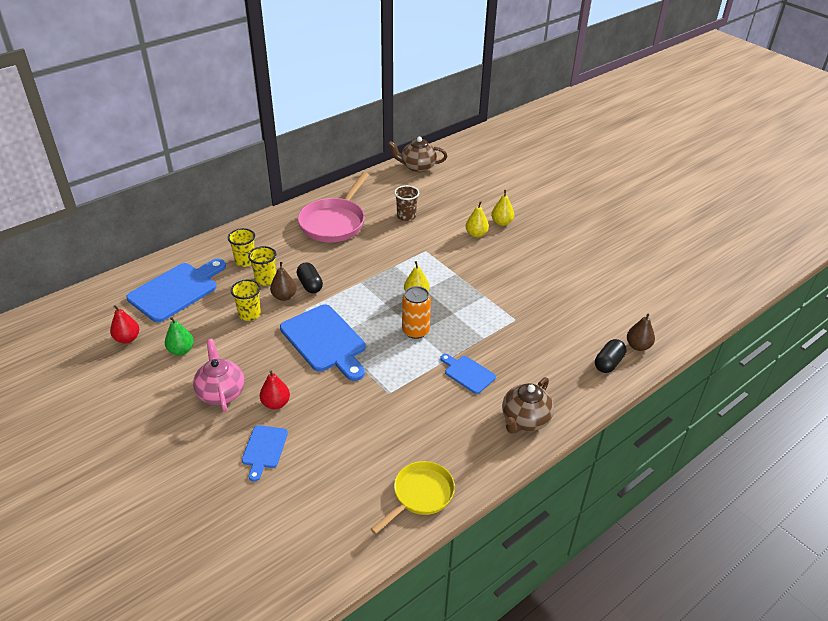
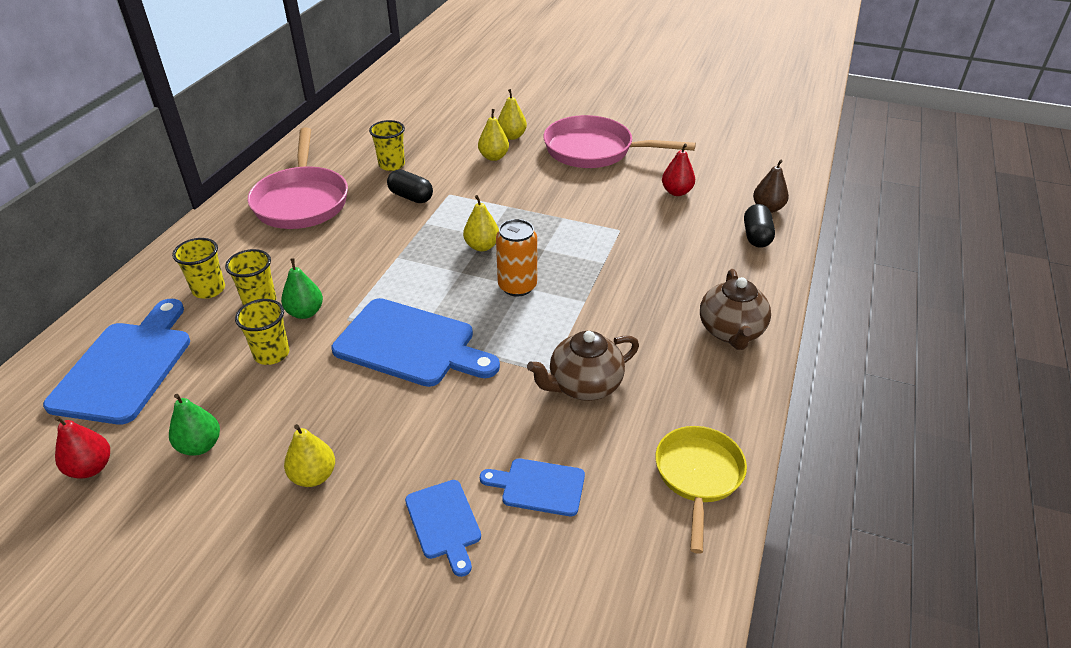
camera: 30 degrees left, 0 degrees up
pink teapot [193,339,245,412] -> yellow pear [284,424,335,487]
red pear [260,371,290,409] -> red pear moved to [662,144,695,196]
brown pear [270,262,296,301] -> green pear [281,258,323,319]
black capsule [297,262,323,293] -> black capsule moved to [387,170,433,203]
brown teapot [388,137,447,173] -> brown teapot moved to [527,331,639,401]
brown cup [394,185,419,221] -> yellow cup [369,120,405,171]
blue cutting board [440,354,496,394] -> blue cutting board moved to [480,458,585,516]
none -> pink pan [544,115,696,168]

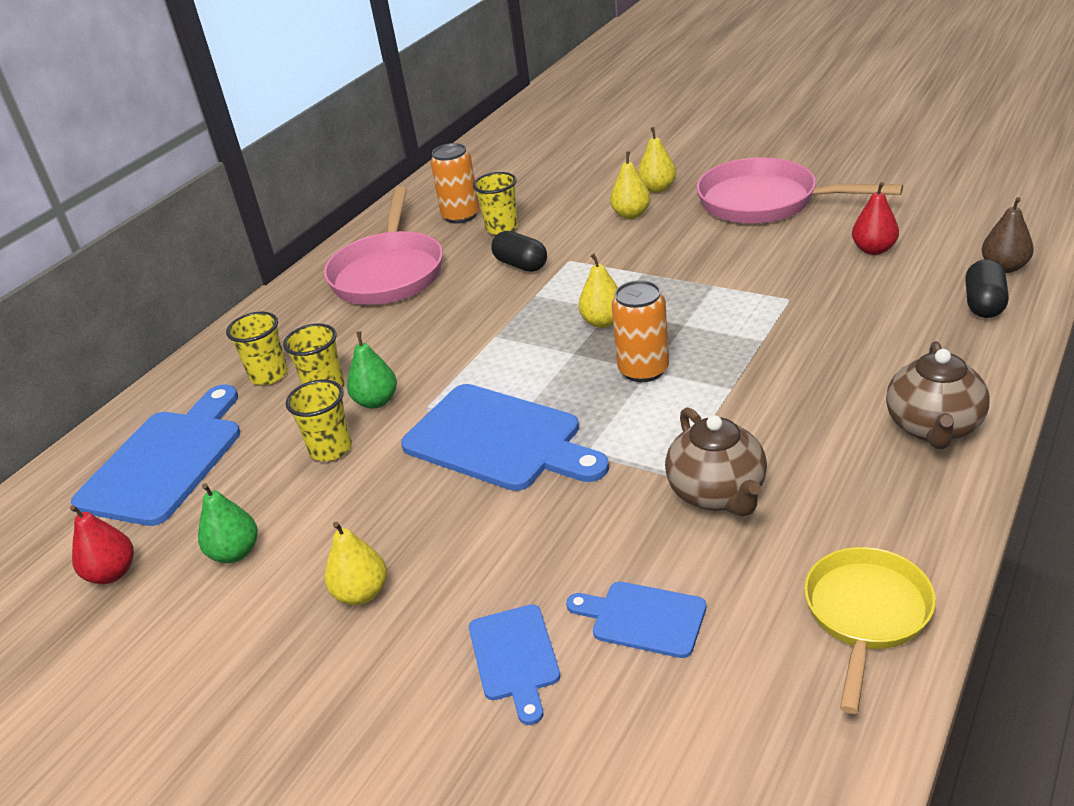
camera: 15 degrees right, 5 degrees down
brown teapot [527,331,639,401] -> brown teapot turned 90 degrees counterclockwise [665,407,767,517]
none -> orange can [430,143,480,224]

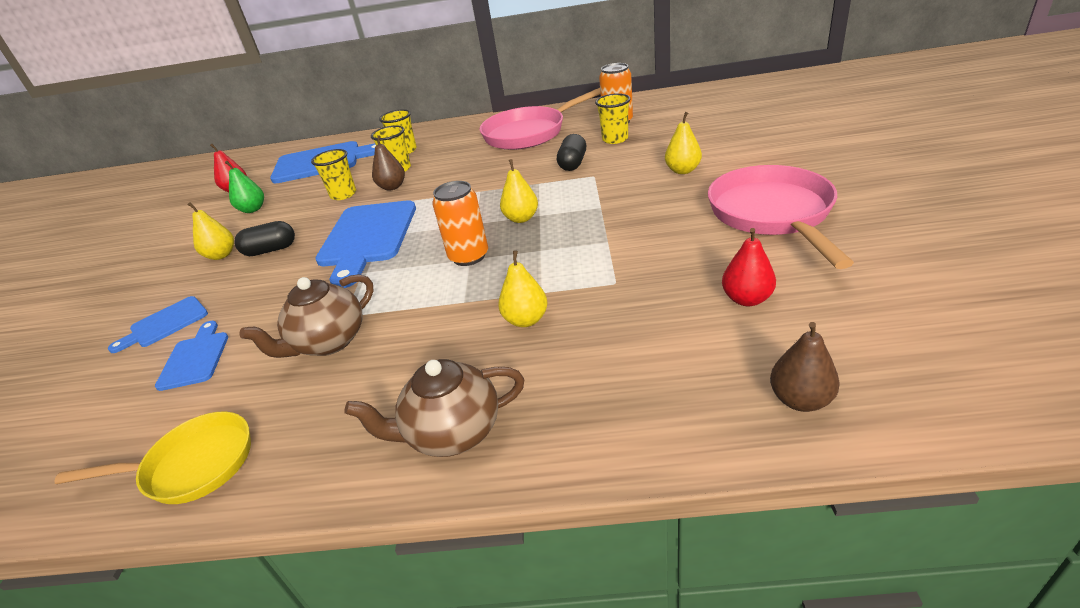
camera: 60 degrees right, 0 degrees up
green pear [347,331,397,409] -> brown pear [372,135,405,191]
yellow pear [638,127,676,193] -> yellow pear moved to [498,250,548,327]
black capsule [965,259,1009,318] -> black capsule moved to [234,221,295,256]

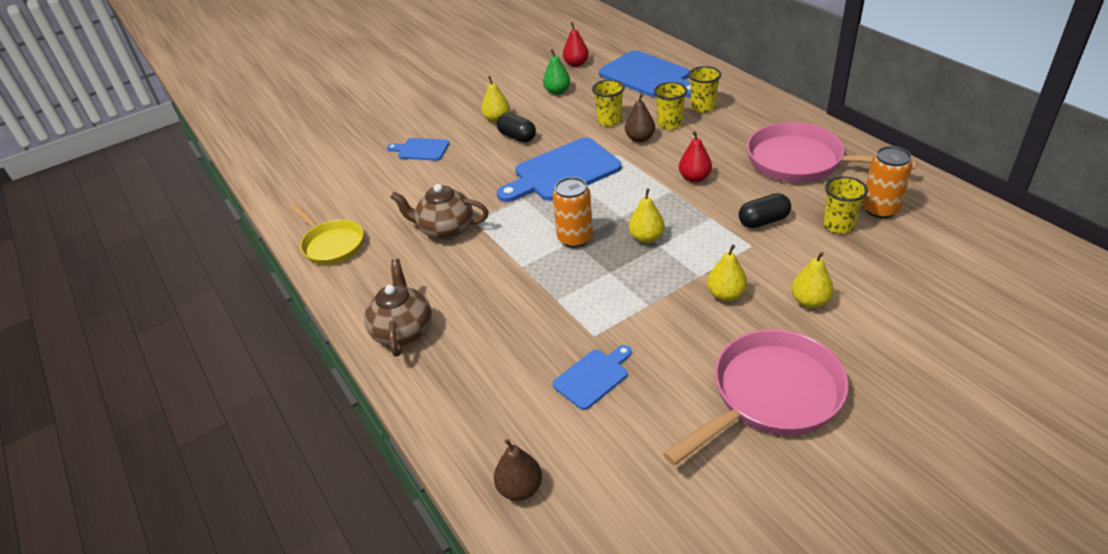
camera: 55 degrees right, 5 degrees up
blue cutting board [155,321,228,391] -> blue cutting board moved to [553,345,632,410]
brown teapot [344,359,524,457] -> brown teapot turned 45 degrees clockwise [364,259,432,357]
yellow pear [498,250,548,327] -> yellow pear moved to [707,245,747,302]
red pear [722,228,776,306] -> red pear moved to [679,131,712,183]

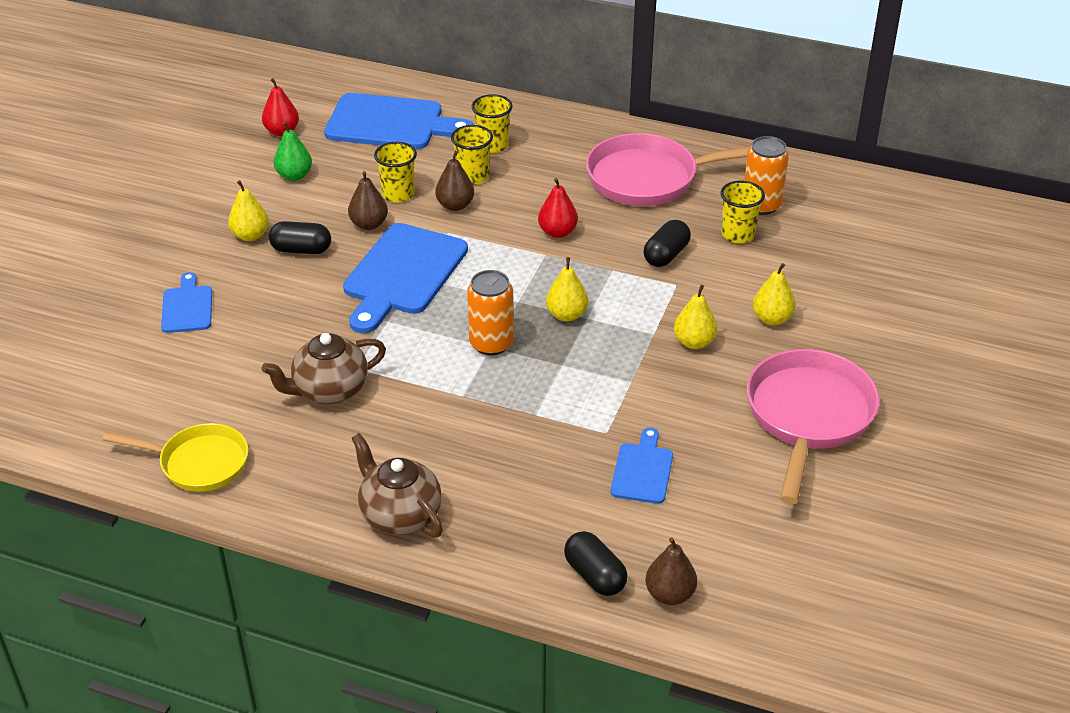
camera: 40 degrees left, 0 degrees up
blue cutting board [387,138,449,161] -> blue cutting board turned 105 degrees clockwise [161,272,212,333]
none -> brown pear [348,171,388,230]
none -> black capsule [564,531,628,596]

